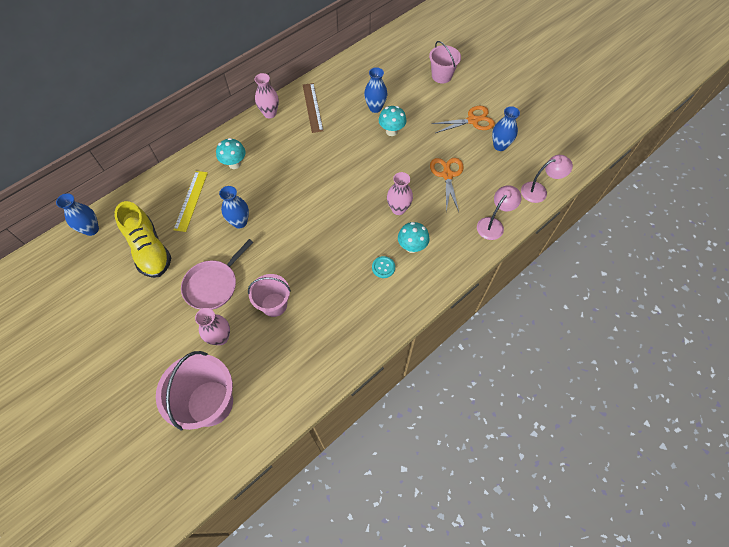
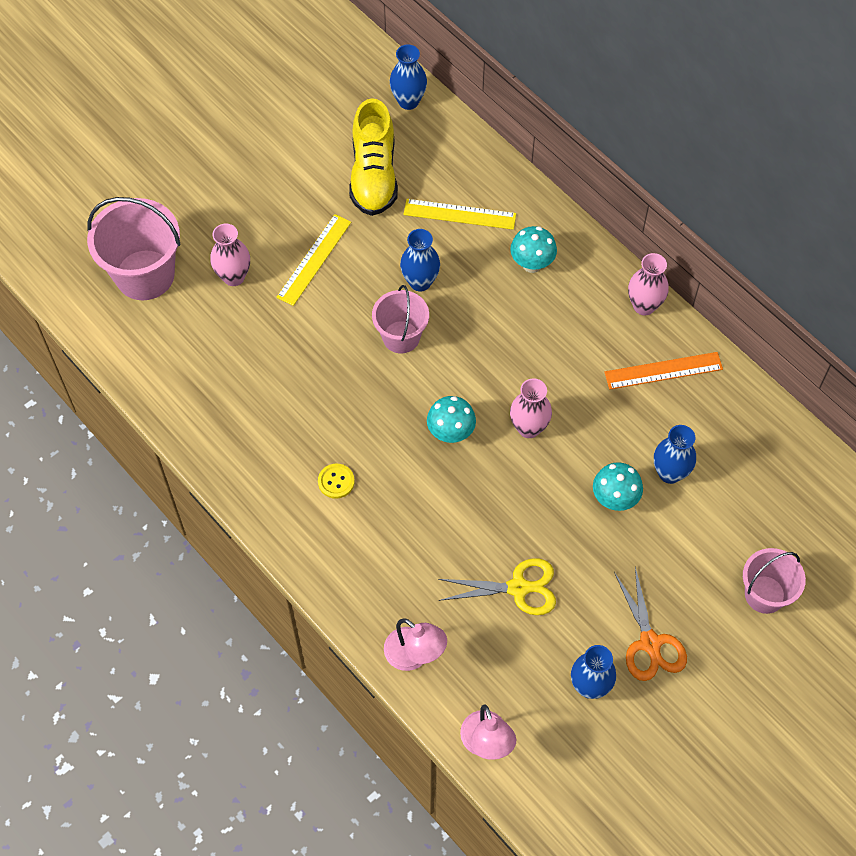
camera: 90 degrees right, 0 degrees up
yellow shoe [114,201,171,278] -> yellow shoe turned 60 degrees counterclockwise [349,98,398,216]
pink pan [181,239,253,310] -> yellow ruler [276,214,351,306]
pink bucket [248,274,291,317] -> pink bucket moved to [372,285,429,353]
brown ruler [303,83,323,133] -> orange ruler [604,352,723,390]
turquoise button [372,256,395,278] -> yellow button [318,464,355,499]
pink vase [387,172,413,215] -> pink vase moved to [510,378,552,438]
turquoise mushroom [398,222,429,253] -> turquoise mushroom moved to [427,396,476,443]
orange scissors [430,158,464,212] -> yellow scissors [438,558,556,615]

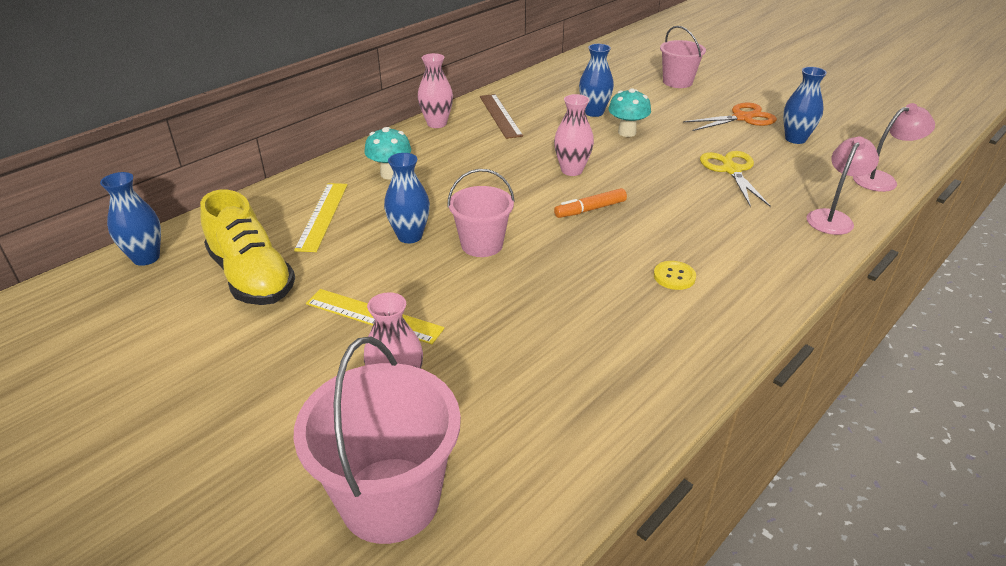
camera: 95 degrees left, 25 degrees down
yellow shoe [349,98,398,216] -> yellow shoe turned 60 degrees clockwise [200,190,295,305]
turquoise mushroom [427,396,476,443] -> orange marker [554,188,627,218]
orange ruler [604,352,723,390] -> brown ruler [480,94,523,139]

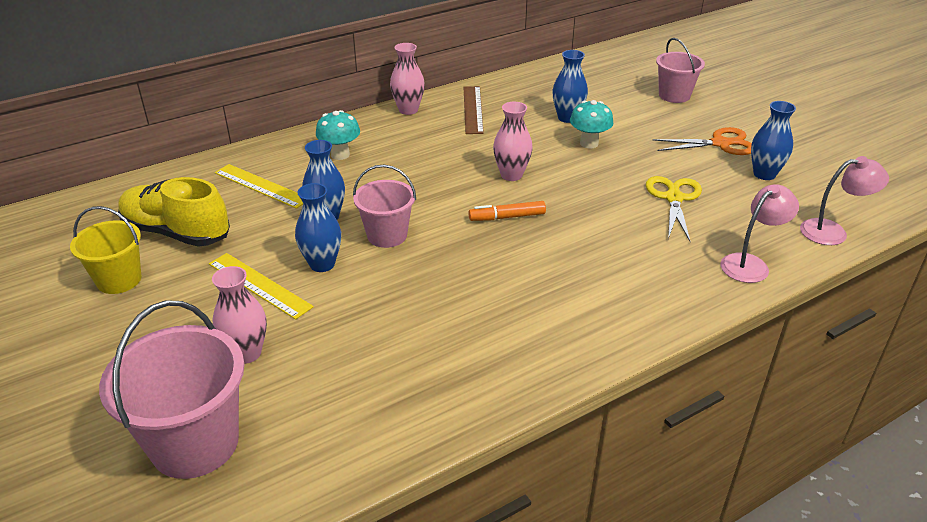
camera: 15 degrees right, 0 degrees up
blue vase [100,172,161,266] -> blue vase moved to [295,183,341,272]
yellow shoe [200,190,295,305] -> yellow shoe turned 135 degrees clockwise [118,177,230,247]
yellow ruler [294,183,348,252] -> yellow ruler turned 75 degrees counterclockwise [215,164,303,209]
yellow button [654,261,696,290] -> none
none -> yellow bucket [70,206,141,294]

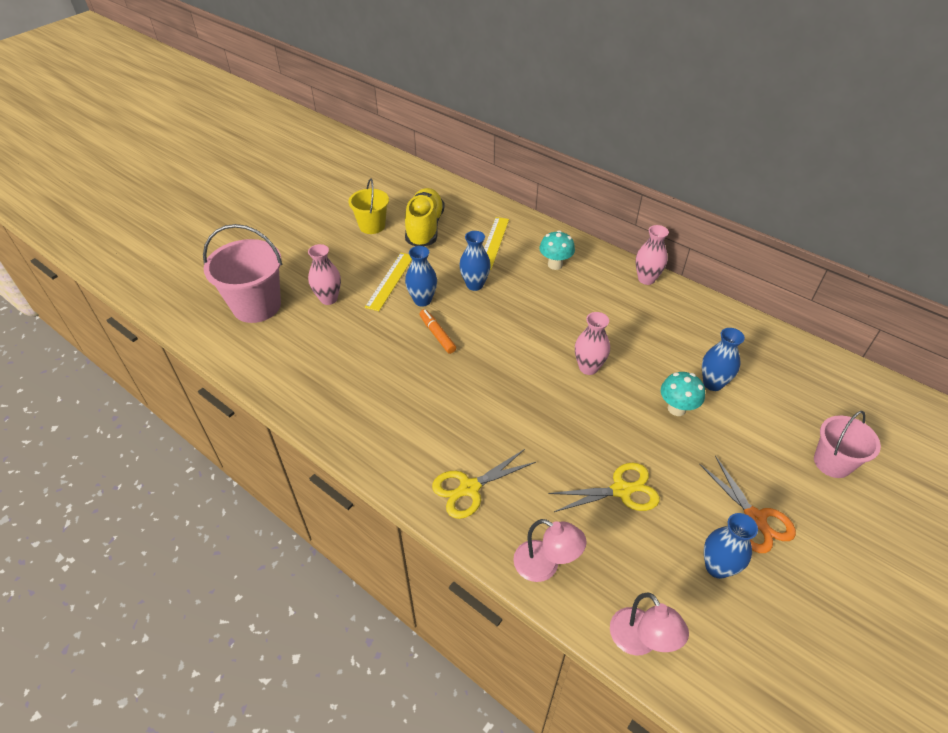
camera: 70 degrees right, 10 degrees up
pink bucket [353,165,416,248] -> none
brown ruler [464,86,484,134] -> none
orange marker [469,201,546,221] -> orange marker moved to [420,309,456,354]
none -> yellow scissors [432,449,536,519]

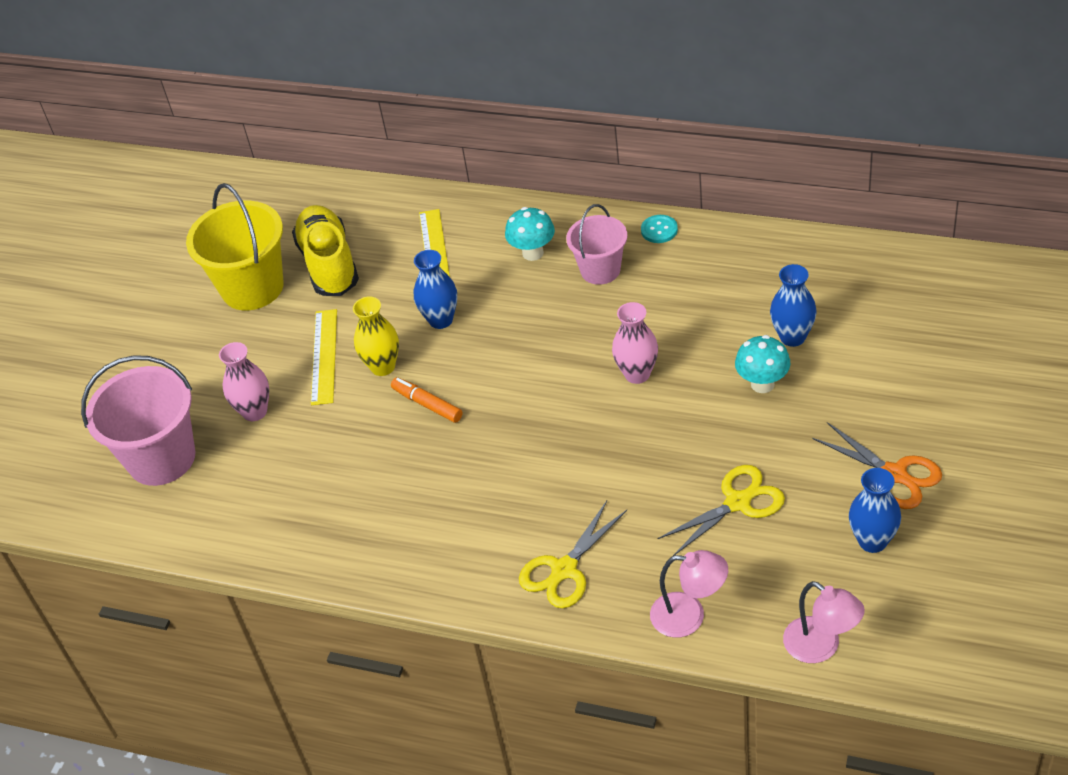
camera: 15 degrees left, 0 degrees up
yellow bucket [348,178,389,234] -> yellow bucket [186,183,284,310], size x1.61
blue vase [405,246,437,307] -> yellow vase [353,297,399,376]
pink vase [636,225,669,285] -> turquoise button [641,215,678,243]
pink bucket [814,411,881,478] -> pink bucket moved to [566,204,627,285]

